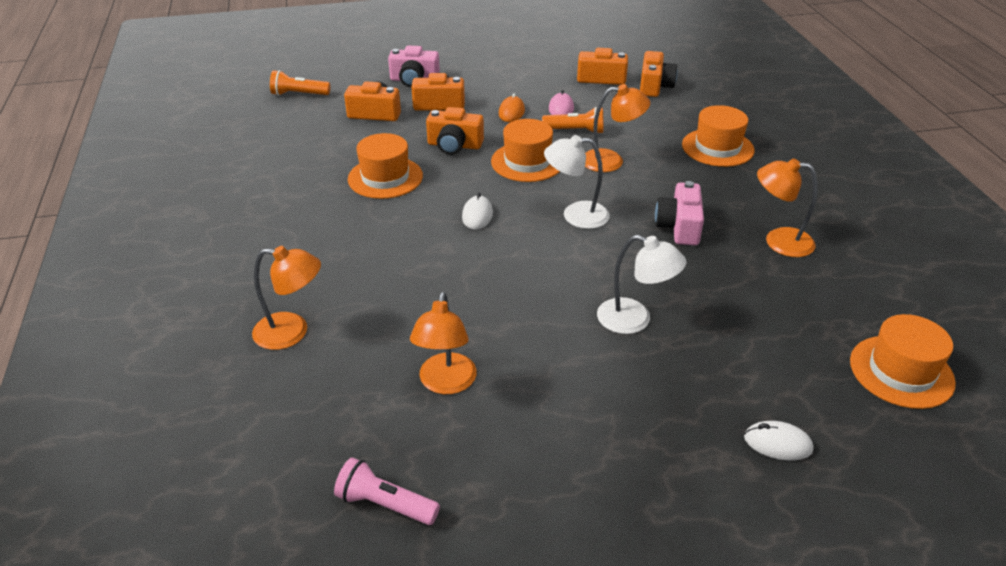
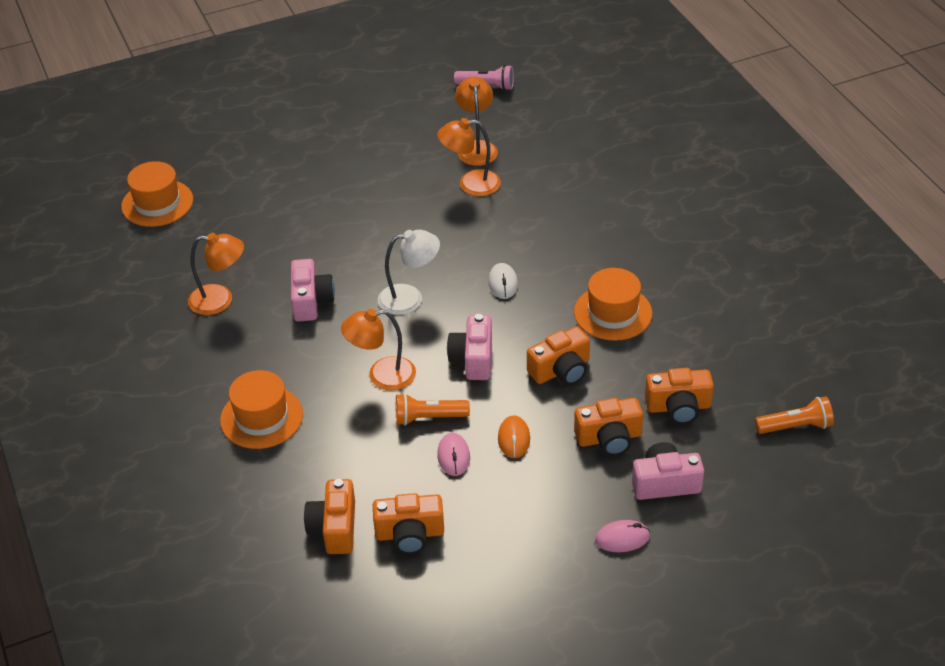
camera: 170 degrees right, 5 degrees up
orange lamp [252,246,321,350] -> orange lamp moved to [437,118,501,196]
orange camera [426,107,484,155] -> orange camera turned 150 degrees clockwise [527,326,590,385]
orange hat [491,119,560,182] -> pink camera [447,314,492,380]
white lamp [597,235,686,334] -> none
white mouse [744,421,813,460] -> none
none -> pink mouse [595,520,650,552]

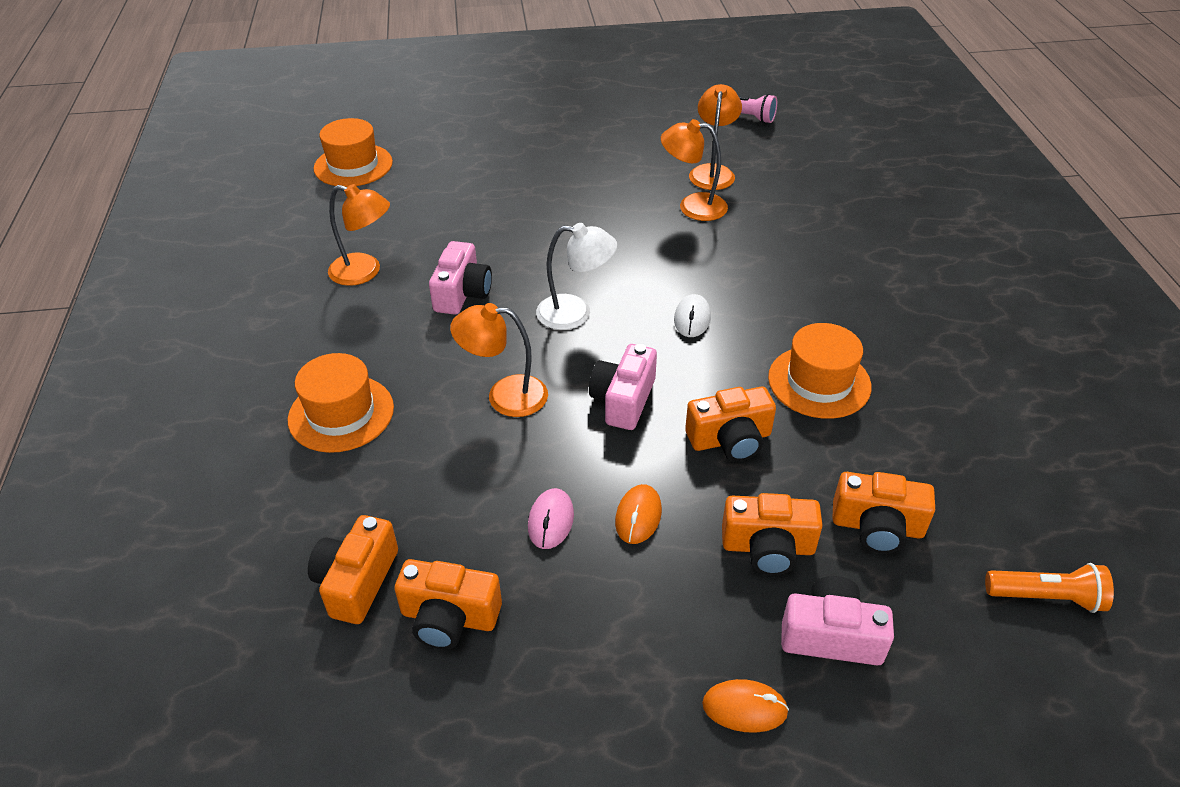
camera: 15 degrees right, 0 degrees up
orange flashlight [396,393,470,426] -> none
pink mouse [595,520,650,552] -> orange mouse [702,679,789,733]

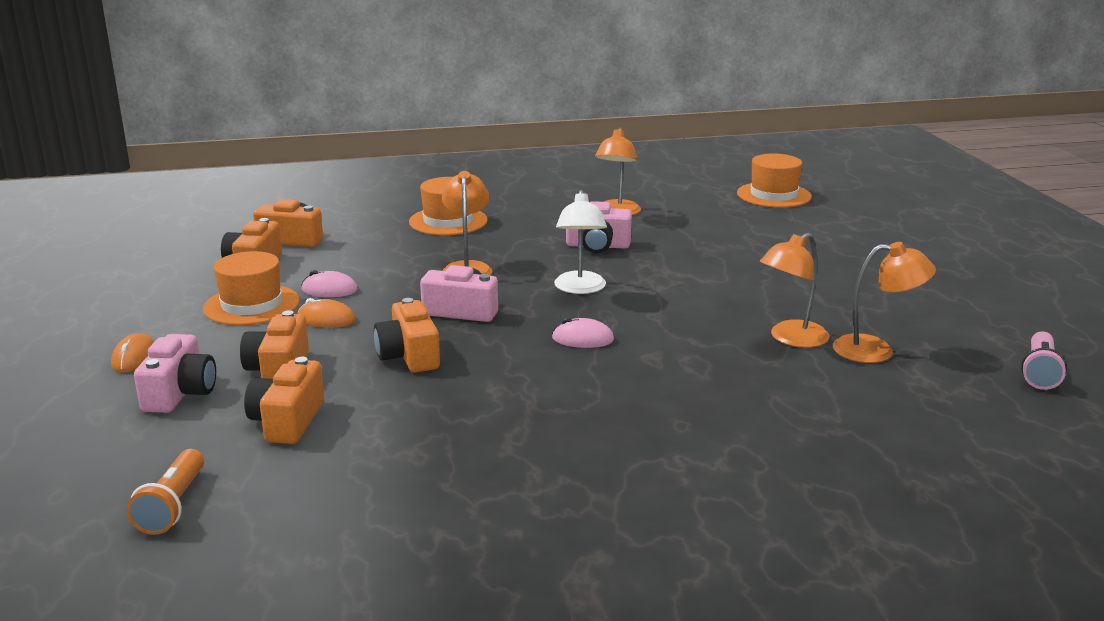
camera: 85 degrees right, 20 degrees down
orange lamp [661,119,728,221] -> orange lamp turned 135 degrees counterclockwise [760,233,829,348]
white mouse [674,294,711,337] -> pink mouse [552,318,614,348]
orange hat [768,323,872,419] -> orange hat moved to [203,251,300,325]

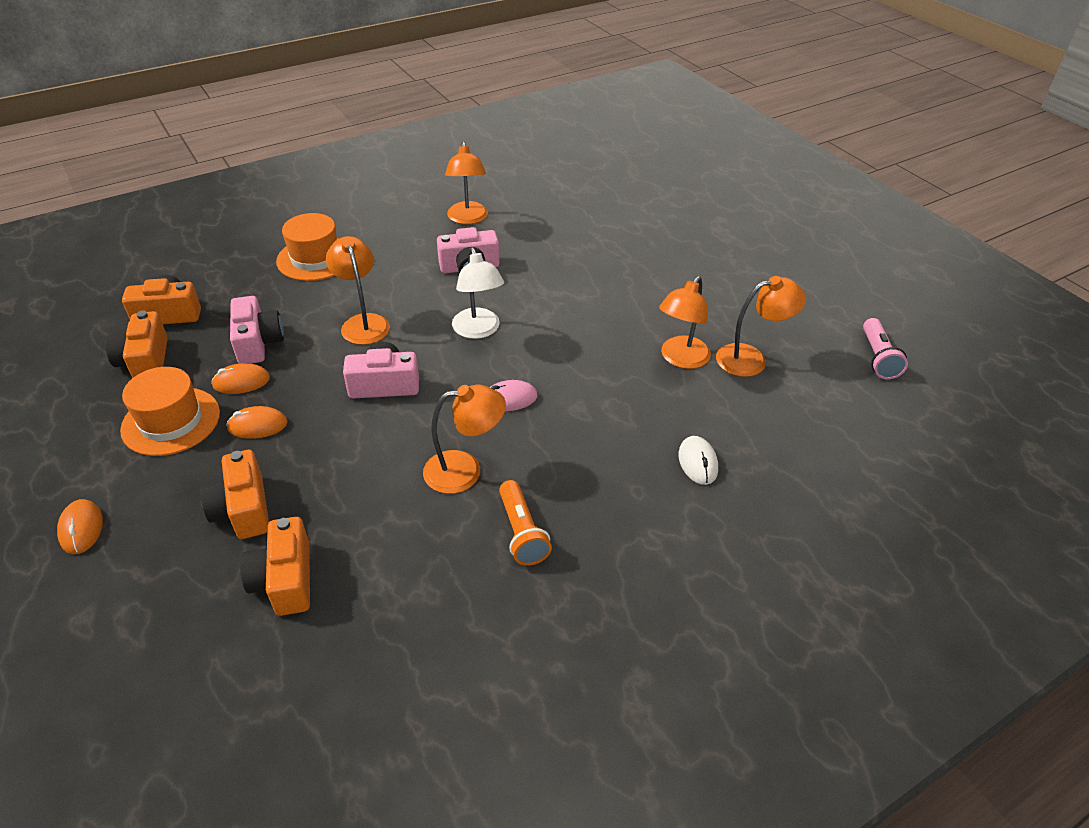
camera: 20 degrees left, 20 degrees up
orange flashlight [126,449,204,535] -> orange flashlight moved to [499,480,552,566]
pink camera [134,334,216,413] -> pink camera moved to [230,296,284,364]
pink mouse [302,270,358,297] -> orange mouse [211,363,270,394]
orange camera [374,298,440,373] -> none
orange hat [737,153,812,208] -> none
none -> orange lamp [423,385,506,494]
none -> white mouse [679,436,718,485]

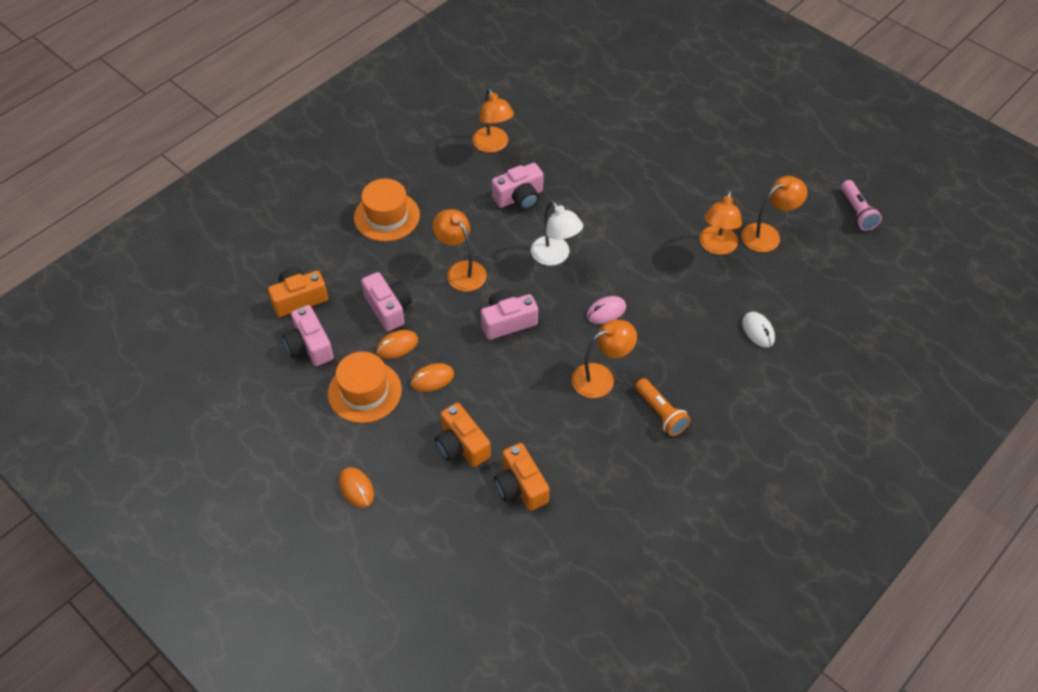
camera: 15 degrees left, 10 degrees up
orange camera [106,310,168,378] -> pink camera [282,305,334,366]

